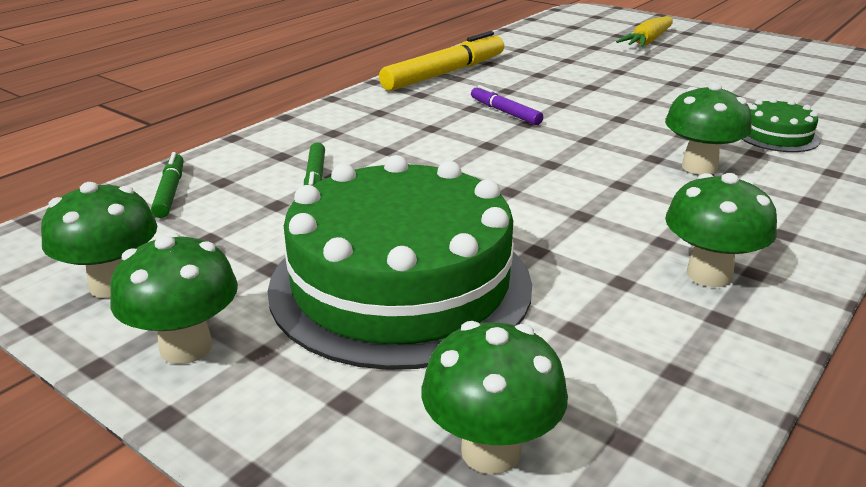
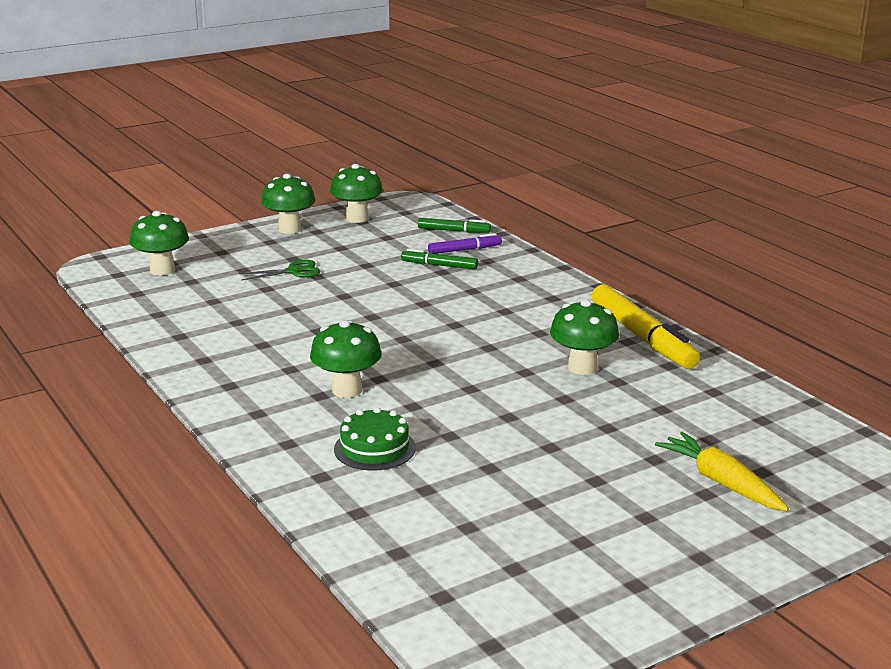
camera: 110 degrees right, 5 degrees down
green cake [267,155,532,370] -> green scissors [239,260,320,281]
purple marker [471,85,543,125] -> purple marker moved to [428,233,502,254]
green mushroom [665,173,777,287] -> green mushroom moved to [550,300,619,375]

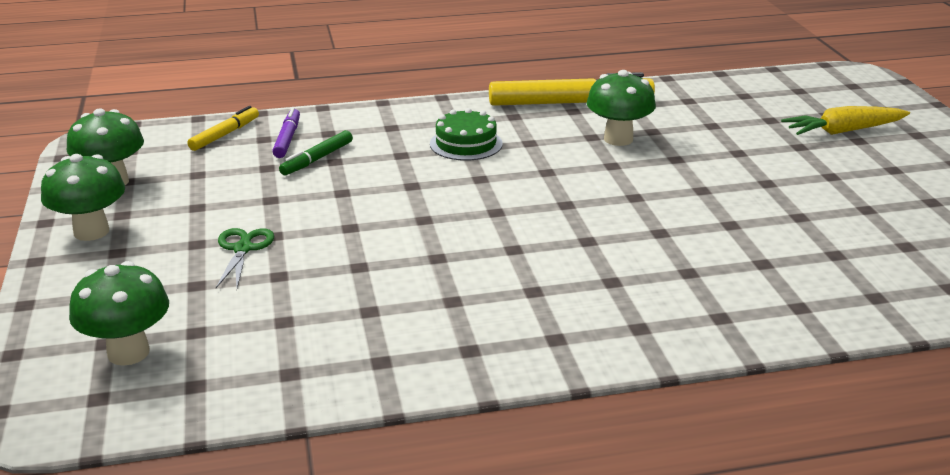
camera: 70 degrees left, 5 degrees up
green mushroom [310,320,381,398] -> none
green cake [334,407,416,471] -> green cake moved to [430,108,503,161]
green marker [418,218,491,233] -> yellow marker [187,106,259,151]

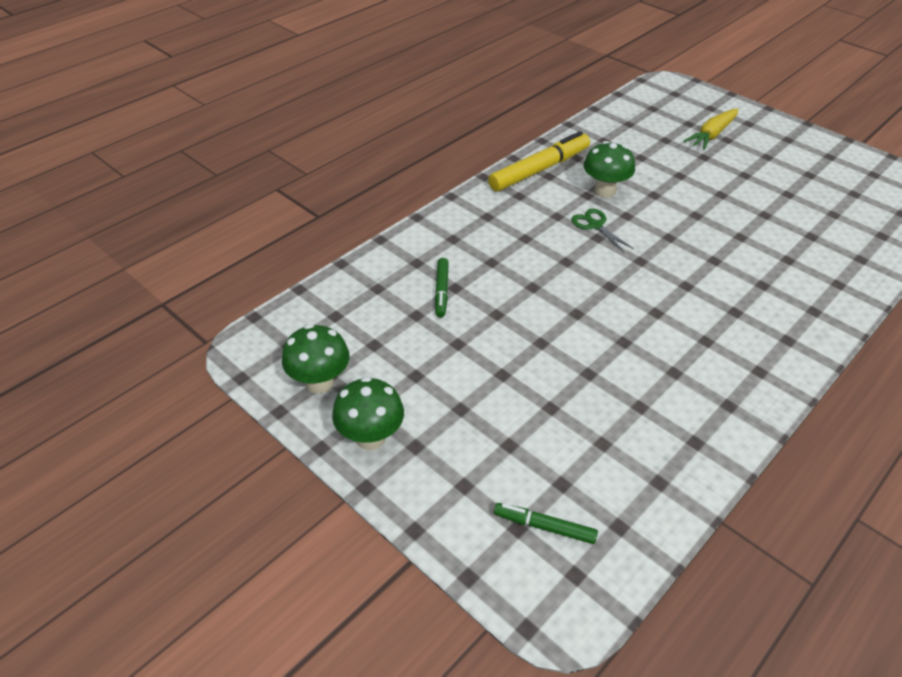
camera: 35 degrees left, 15 degrees up
green mushroom [69,261,169,366] -> green marker [494,503,598,544]
yellow marker [187,106,259,151] -> none
green scissors [216,228,274,288] -> green scissors moved to [572,209,634,252]
purple marker [272,107,300,158] -> none
green cake [430,108,503,161] -> none

